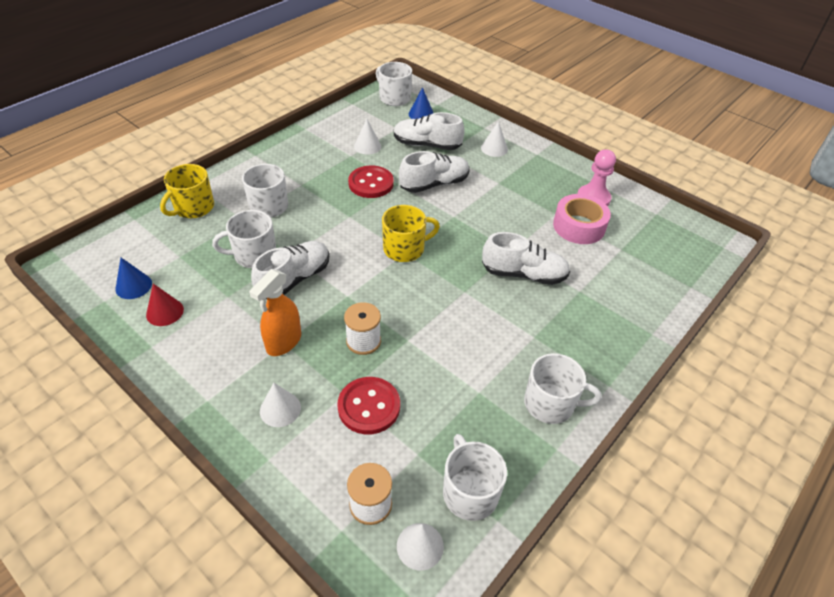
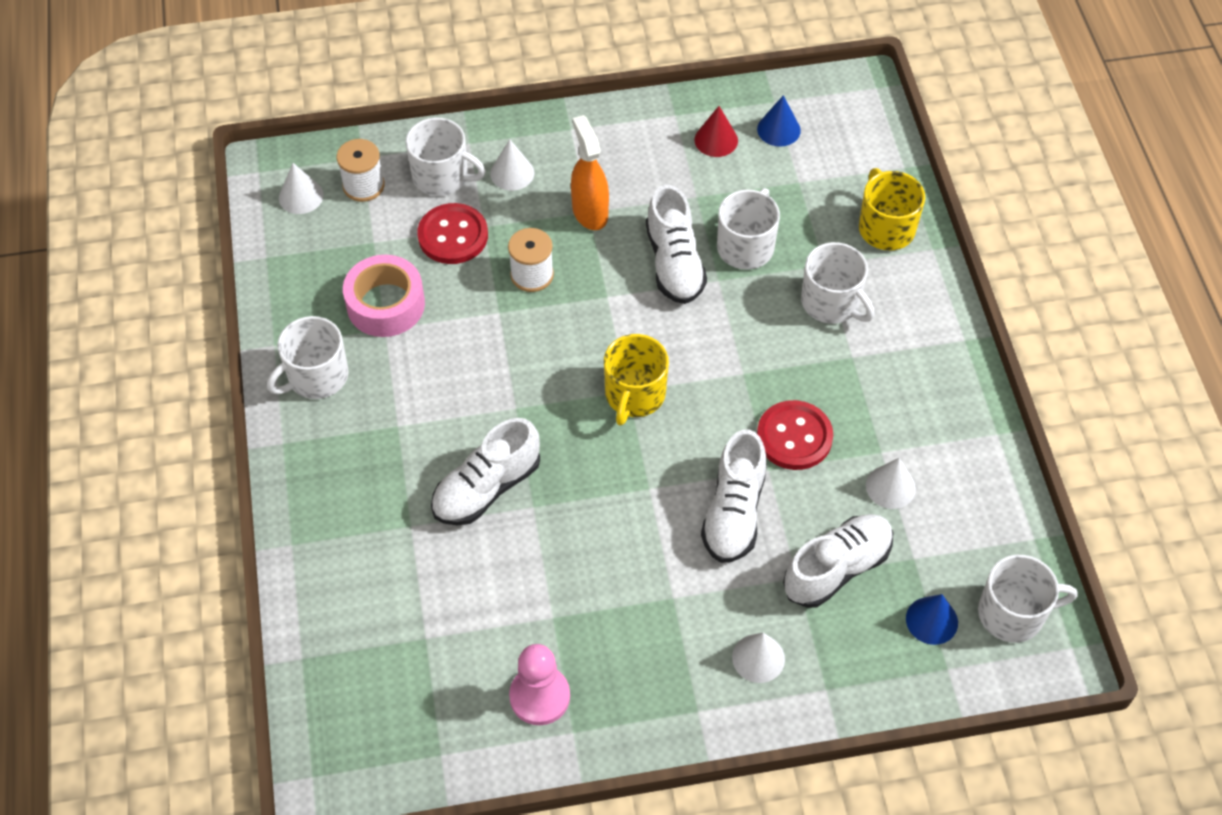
camera: 130 degrees right, 10 degrees up
white mug [443,434,507,521] -> white mug moved to [406,118,486,196]
pink tape [553,194,611,244] -> pink tape moved to [343,255,425,337]

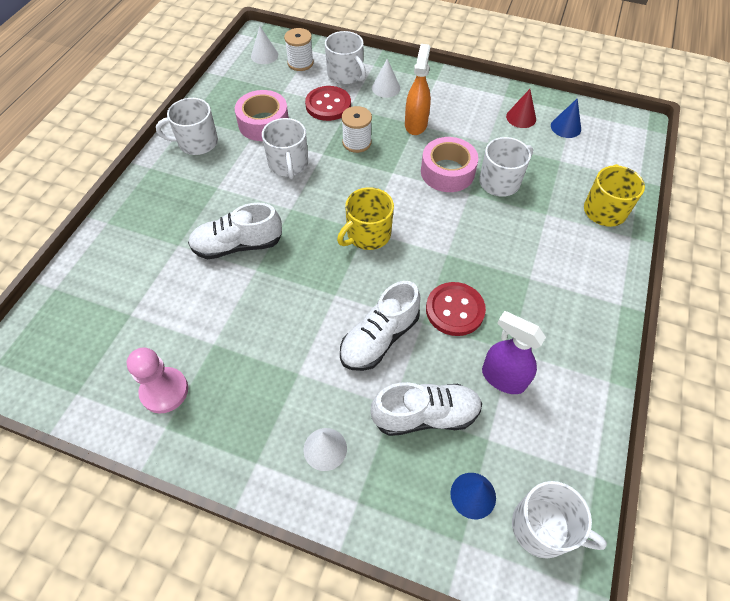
camera: 30 degrees right, 0 degrees up
white shoe [646,185,707,304] -> pink tape [421,137,478,192]
white mug [801,242,875,324] -> white mug moved to [262,118,308,179]
white cone [866,458,916,509] -> purple spray bottle [482,311,546,394]

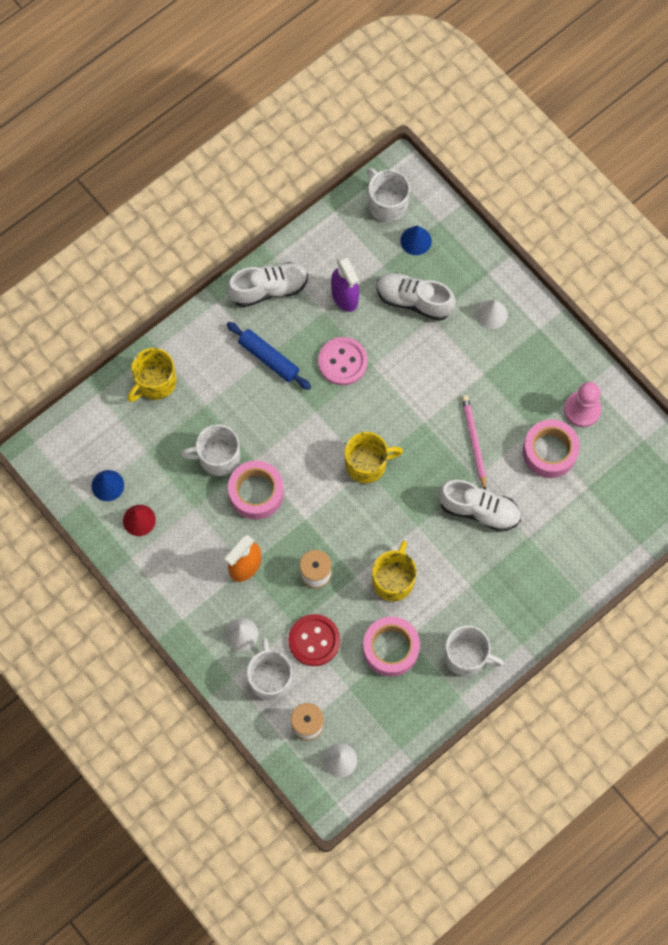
camera: 150 degrees left, 15 degrees up
white mug [262,118,308,179] -> yellow mug [372,541,417,601]
white shoe [340,281,421,371] -> white shoe moved to [227,262,308,307]
red button [426,282,486,336] -> pink button [318,337,368,386]
none -> blue rolling pin [227,322,311,390]
none -> pink pencil [462,395,486,490]
none -> pink tape [523,419,580,478]

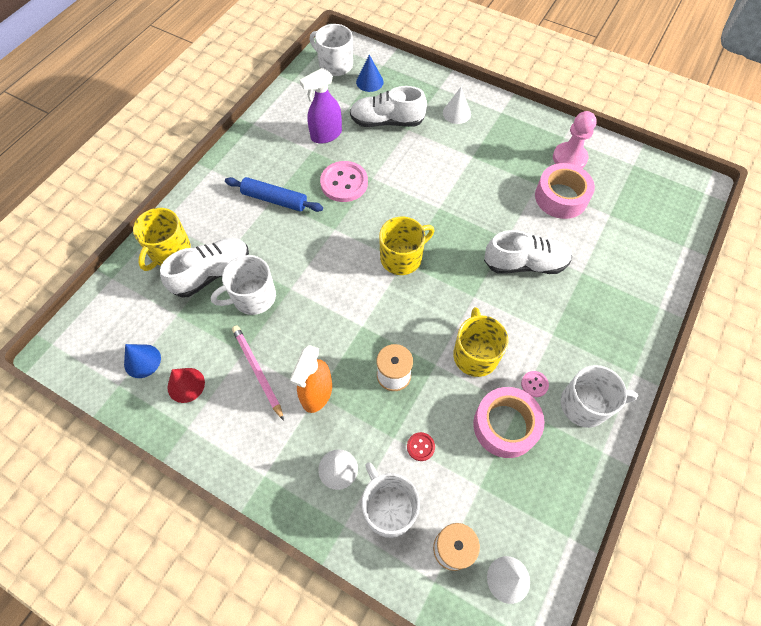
camera: 20 degrees left, 10 degrees down
white shoe [227,262,308,307] -> white shoe moved to [160,238,249,297]
pink tape [228,460,284,519] -> none
red button [288,614,340,666] -> red button [407,432,435,461], size x0.47
purple spray bottle [331,255,359,312] -> purple spray bottle turned 105 degrees clockwise [300,68,342,144]
pink pencil [462,395,486,490] -> pink pencil moved to [232,325,284,421]
none -> pink button [521,371,549,397]

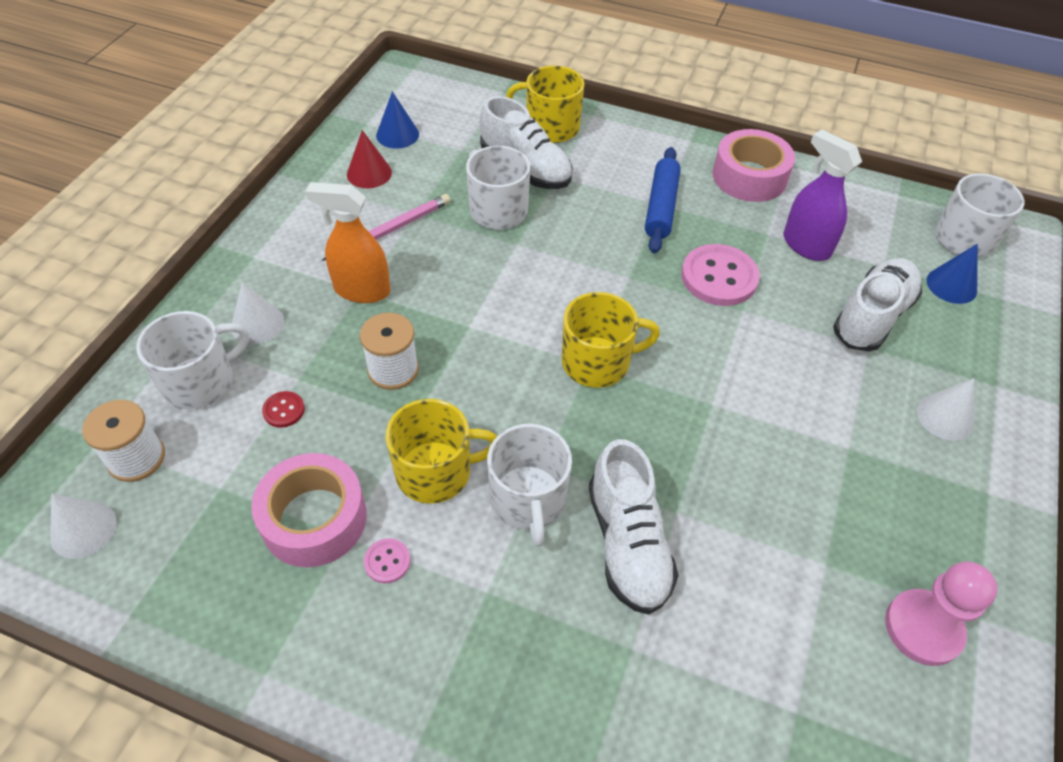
camera: 80 degrees right, 10 degrees down
white shoe [350,86,427,127] -> white shoe turned 45 degrees clockwise [833,258,922,351]
yellow mug [379,217,435,275] -> yellow mug turned 60 degrees counterclockwise [562,292,660,388]
pink tape [535,163,595,219] -> pink tape moved to [713,129,795,202]
white mug [561,365,638,428] -> white mug moved to [487,424,572,547]

